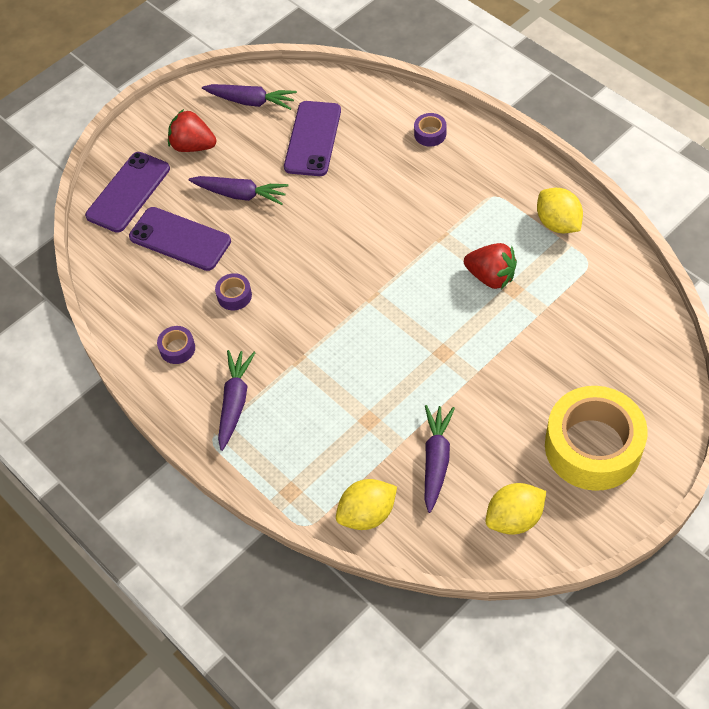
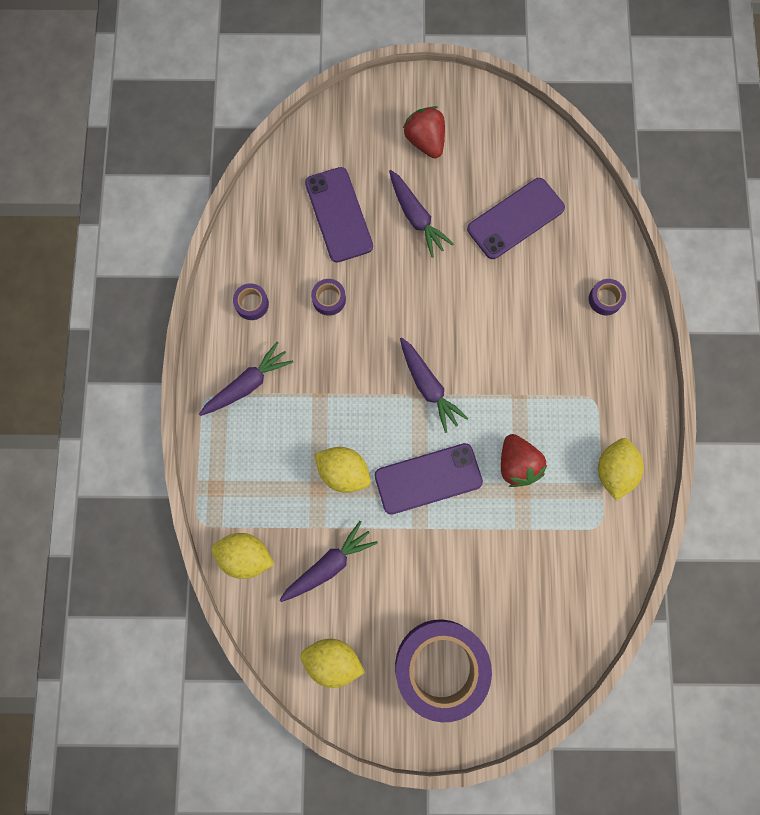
camera: 40 degrees right, 20 degrees up
purple phone [85,152,170,233] -> purple phone moved to [374,443,483,515]
purple carrot [202,84,297,110] -> purple carrot moved to [400,337,469,433]
yellow tape [545,386,648,491] -> purple tape [395,620,492,722]
none -> yellow lemon [314,447,371,493]

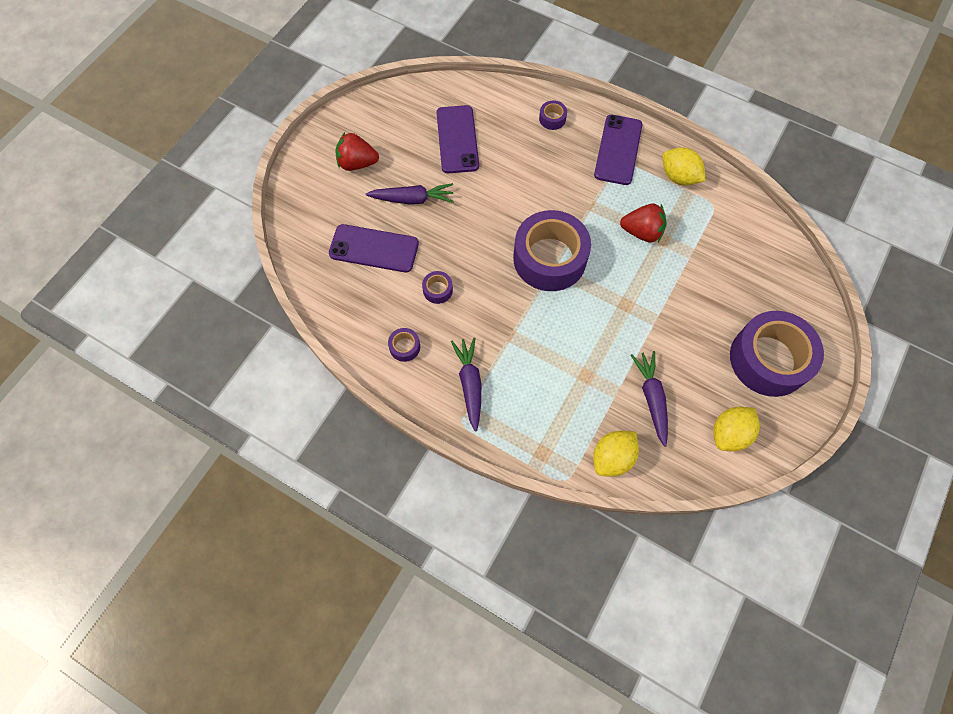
camera: 60 degrees left, 10 degrees down
yellow lemon [314,447,371,493] -> none
purple phone [374,443,483,515] -> purple phone moved to [594,115,642,185]
purple carrot [400,337,469,433] -> purple tape [513,210,591,291]

